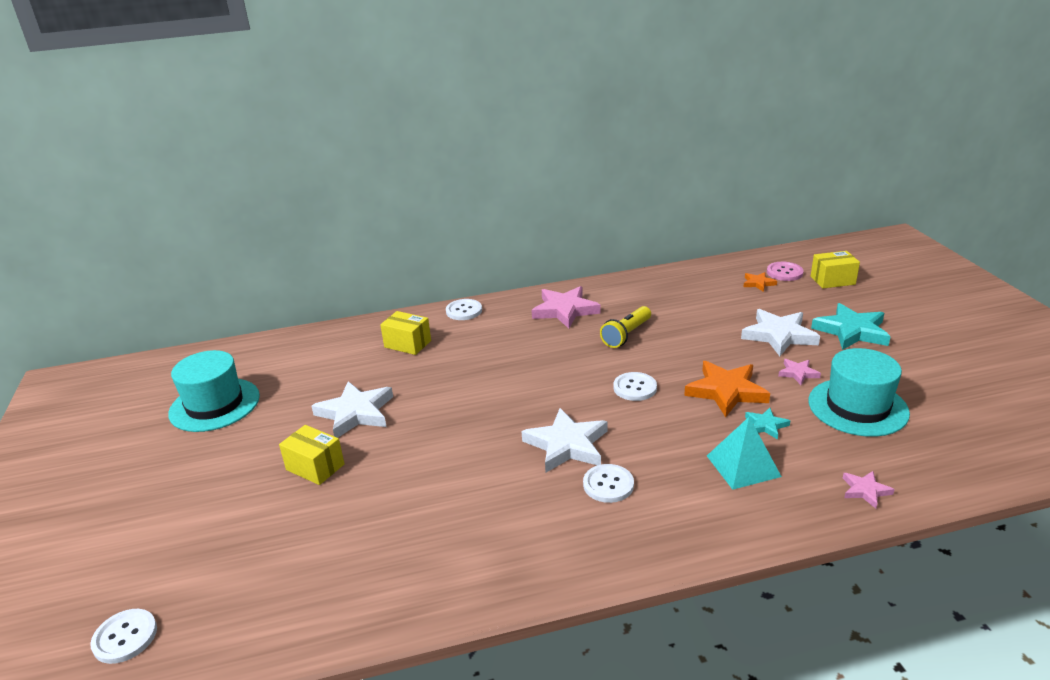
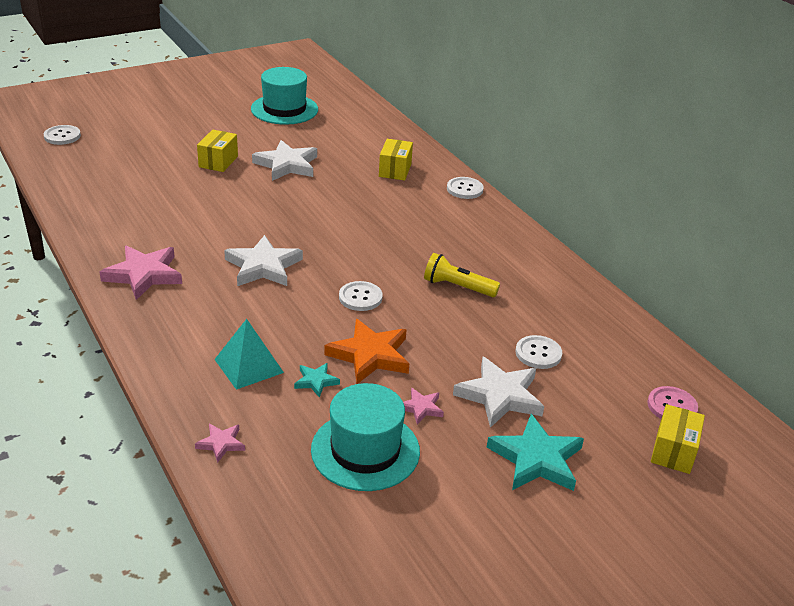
camera: 70 degrees right, 5 degrees up
pink star [532,286,600,329] -> pink star moved to [99,245,182,300]
white button [583,464,634,503] -> white button moved to [515,335,562,369]
orange star [744,272,777,292] -> none
yellow box [811,251,860,289] -> yellow box turned 45 degrees clockwise [651,404,705,474]

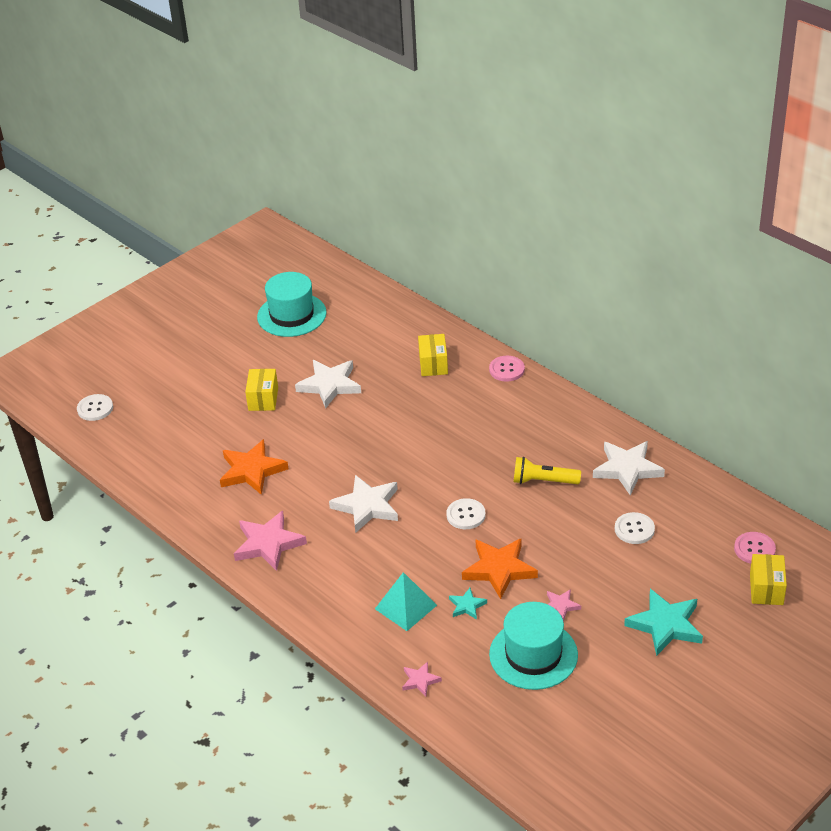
camera: 10 degrees left, 5 degrees up
white button [447,177,484,199] -> pink button [489,356,525,382]
white star [453,357,544,428] -> white star moved to [593,441,665,495]
none -> orange star [220,439,288,495]

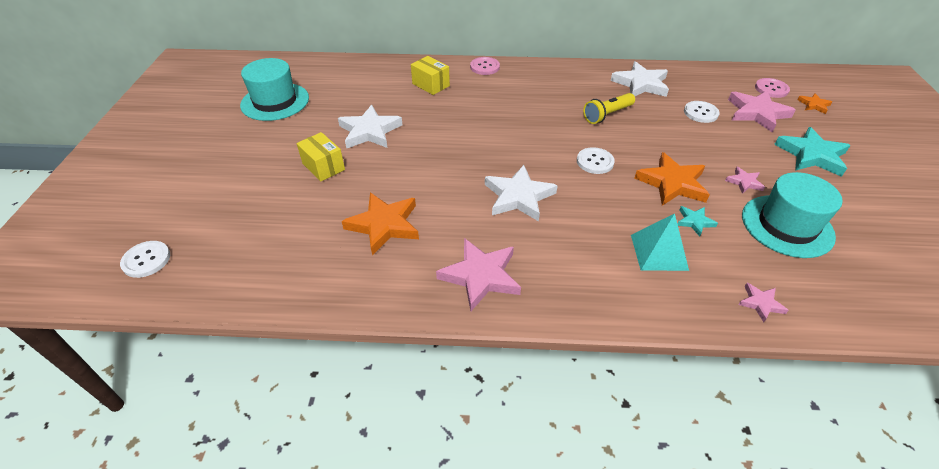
camera: 45 degrees left, 5 degrees up
yellow box [750,554,787,605] -> orange star [798,93,832,114]
none -> pink star [728,90,796,132]

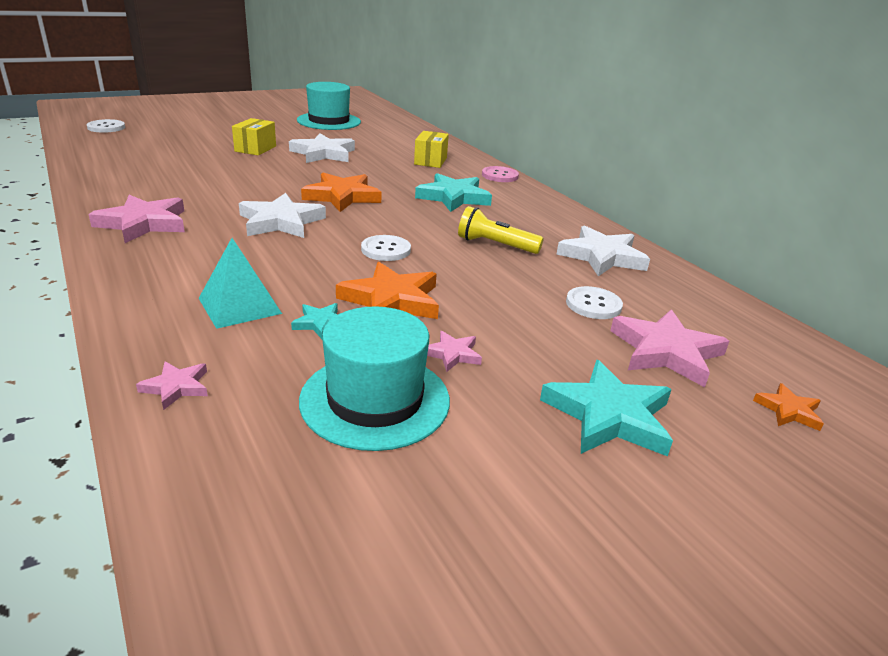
camera: 55 degrees right, 15 degrees down
orange star [342,193,419,255] -> orange star moved to [301,173,382,212]
pink button [755,78,790,98] -> none
none -> turquoise star [415,173,492,212]

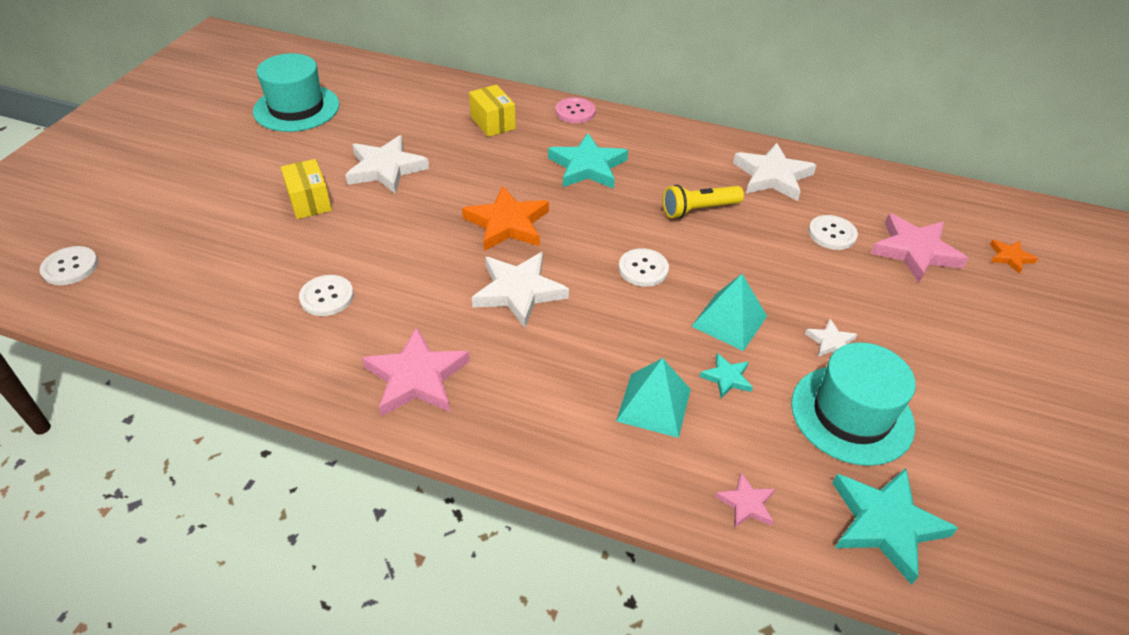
camera: 40 degrees left, 15 degrees up
orange star [336,262,439,319] -> turquoise pyramid [691,274,767,351]
pink star [427,331,482,372] -> white star [805,319,858,357]
turquoise star [540,360,673,457] -> turquoise star moved to [832,468,958,585]
none -> white button [299,275,354,316]

